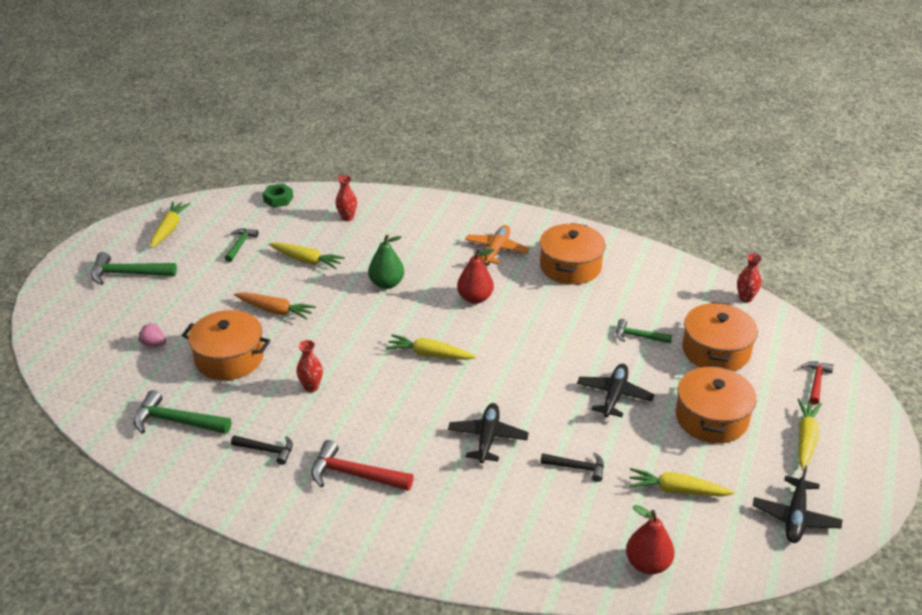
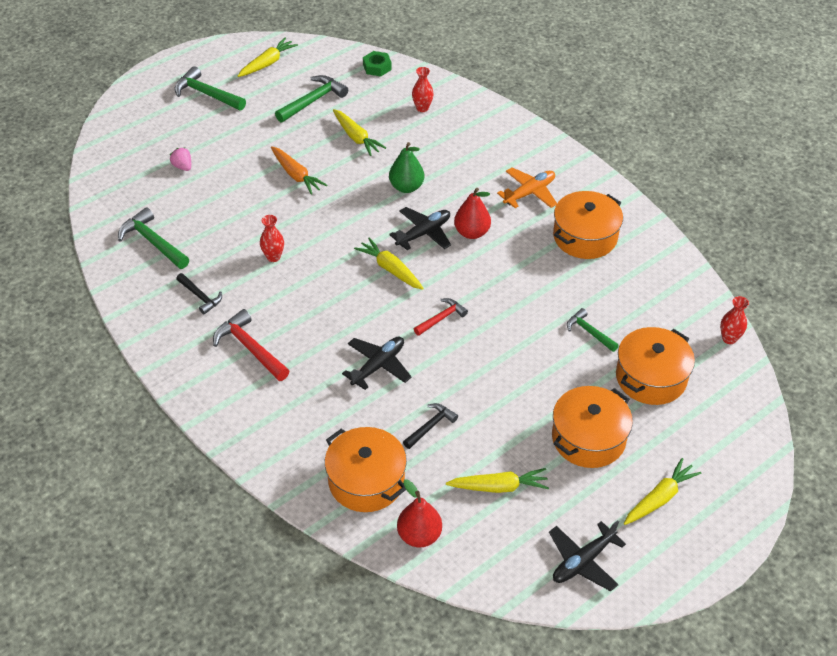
camera: 30 degrees right, 10 degrees up
orange pot [182,310,270,380] -> orange pot moved to [325,427,407,512]
green hammer [225,228,259,262] -> green hammer [275,75,348,122], size x1.60
black hammer [540,452,604,482] -> black hammer turned 90 degrees counterclockwise [403,403,458,449]
black plane [577,364,655,417] -> black plane moved to [389,207,451,250]
yellow carrot [629,468,735,496] -> yellow carrot turned 135 degrees clockwise [446,468,549,493]
red hammer [801,361,834,405] -> red hammer moved to [414,298,468,336]

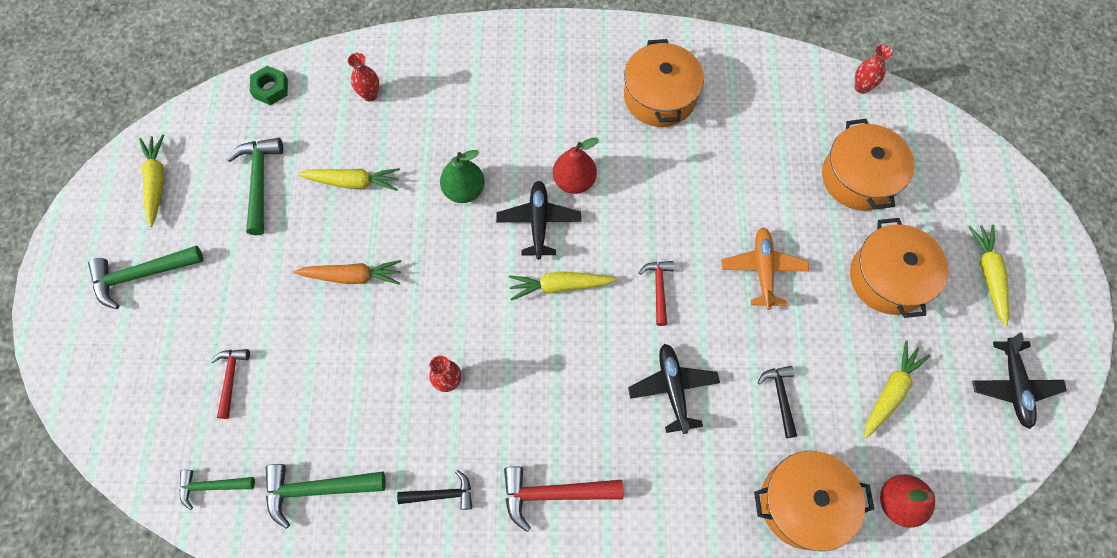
camera: 50 degrees left, 20 degrees up
pink strawberry [170,147,191,171] -> red hammer [210,349,250,419]
orange plane [497,167,557,208] -> orange plane moved to [721,227,809,310]
green hammer [567,308,619,352] -> green hammer moved to [179,470,255,510]

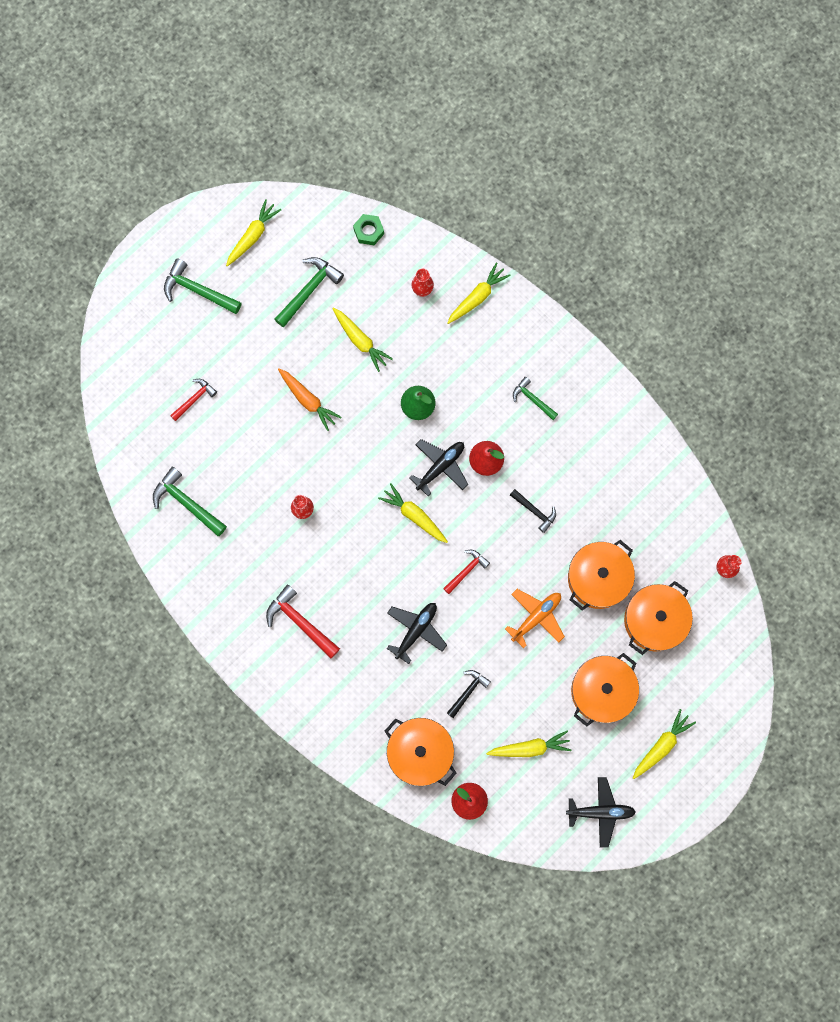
camera: 45 degrees right, 10 degrees up
green hammer [179,470,255,510] -> green hammer moved to [513,377,558,420]
black hammer [397,470,472,510] -> black hammer moved to [510,489,556,533]
orange pot [624,39,704,127] -> orange pot moved to [568,540,635,611]
black plane [972,332,1067,429] -> black plane turned 135 degrees counterclockwise [566,777,636,848]
none -> yellow carrot [447,262,511,324]

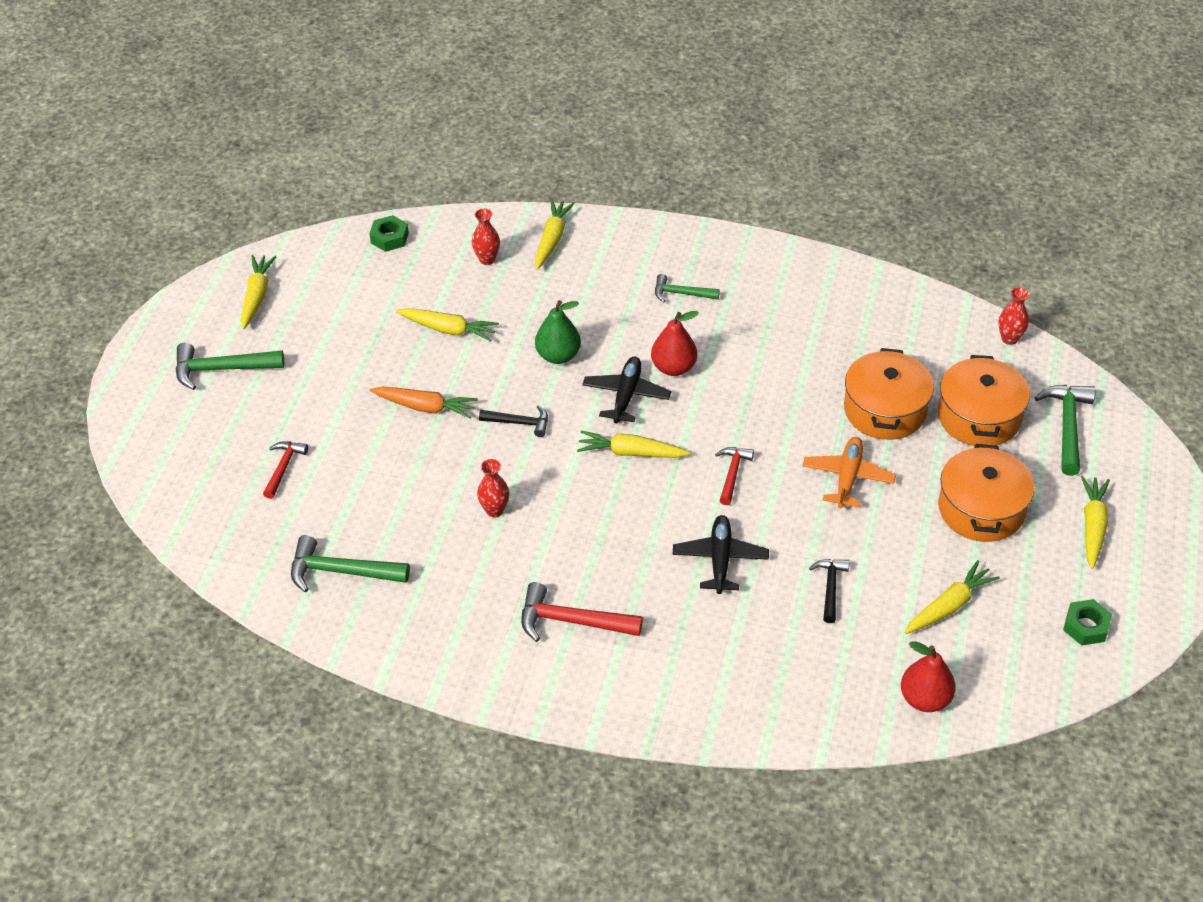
camera: 30 degrees left, 30 degrees down
green hammer [274,257,344,328] -> green hammer moved to [1035,385,1096,476]
orange pot [385,718,456,786] -> none
black hammer [510,489,556,533] -> black hammer moved to [479,405,548,437]
black plane [566,777,636,848] -> green nut [1063,599,1112,645]

